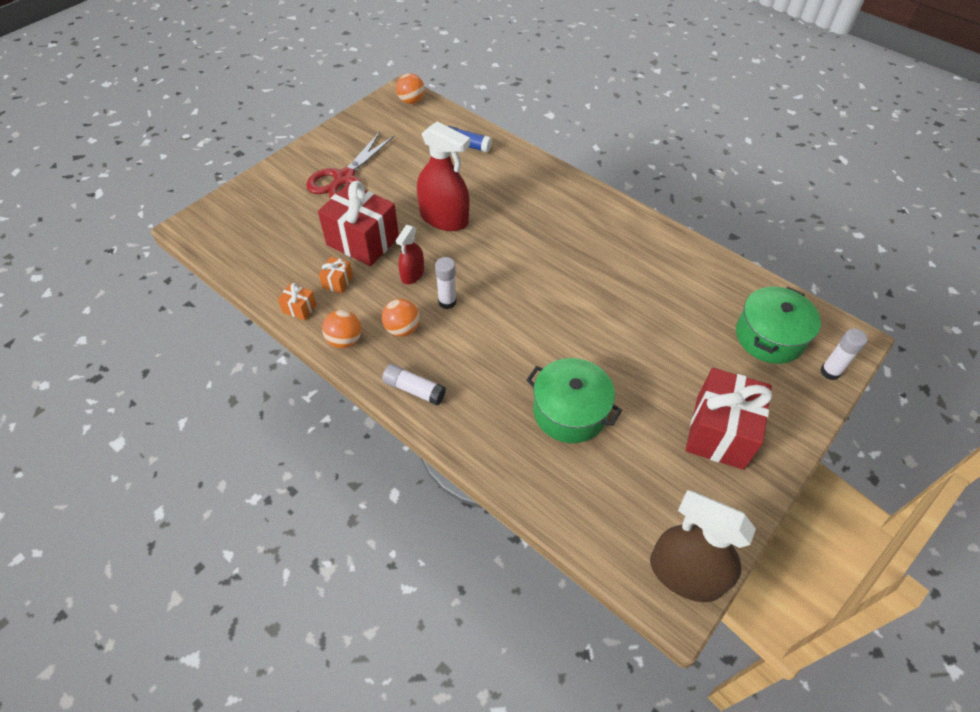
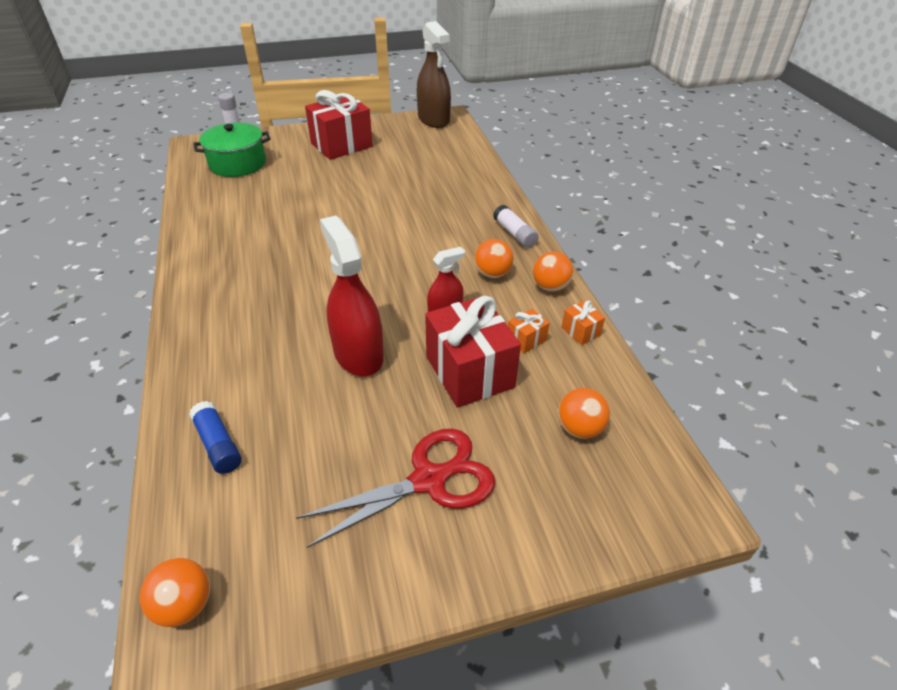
camera: 145 degrees left, 10 degrees down
white glue stick [435,257,457,309] -> none
green pot [526,358,622,443] -> none
none -> orange ball [558,388,610,439]

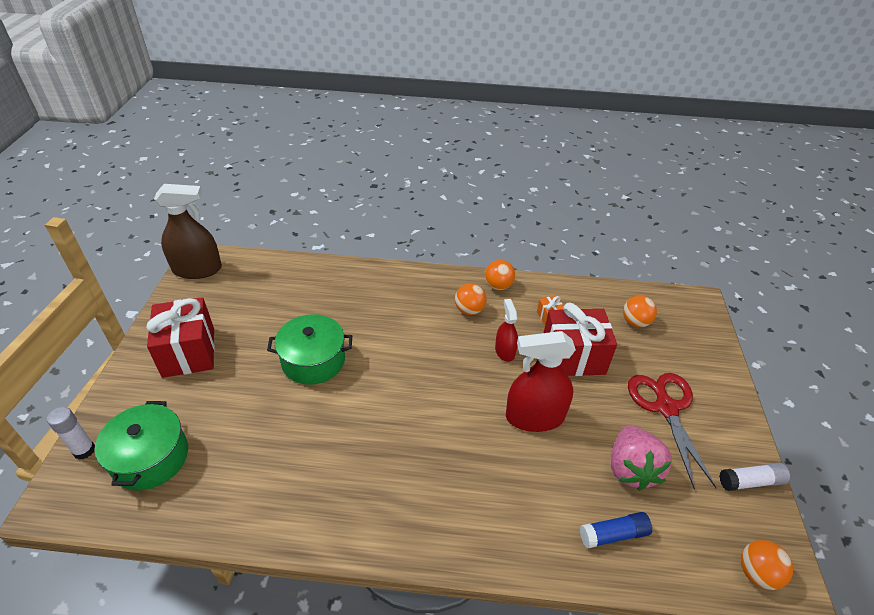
camera: 70 degrees left, 0 degrees up
white glue stick [493,205,539,248] -> white glue stick moved to [719,463,790,491]
orange gift [561,301,605,345] -> none
none -> green pot [267,314,352,385]
none -> pink strawberry [611,426,672,491]

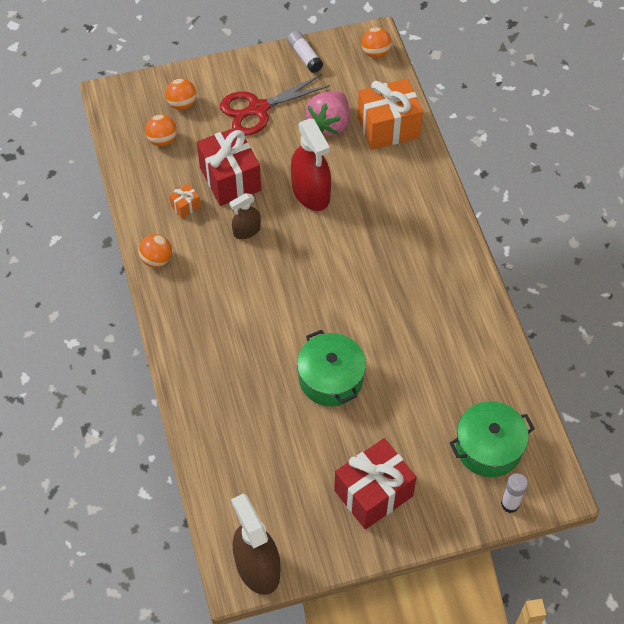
camera: 110 degrees left, 15 degrees up
orange ball [455,283,486,315] -> orange ball moved to [166,79,197,110]
red spray bottle [495,299,518,362] -> brown spray bottle [229,193,261,239]
blue glue stick [580,512,652,549] -> orange gift [357,78,423,150]
pink strawberry [611,426,672,491] -> pink strawberry turned 135 degrees clockwise [305,91,349,136]

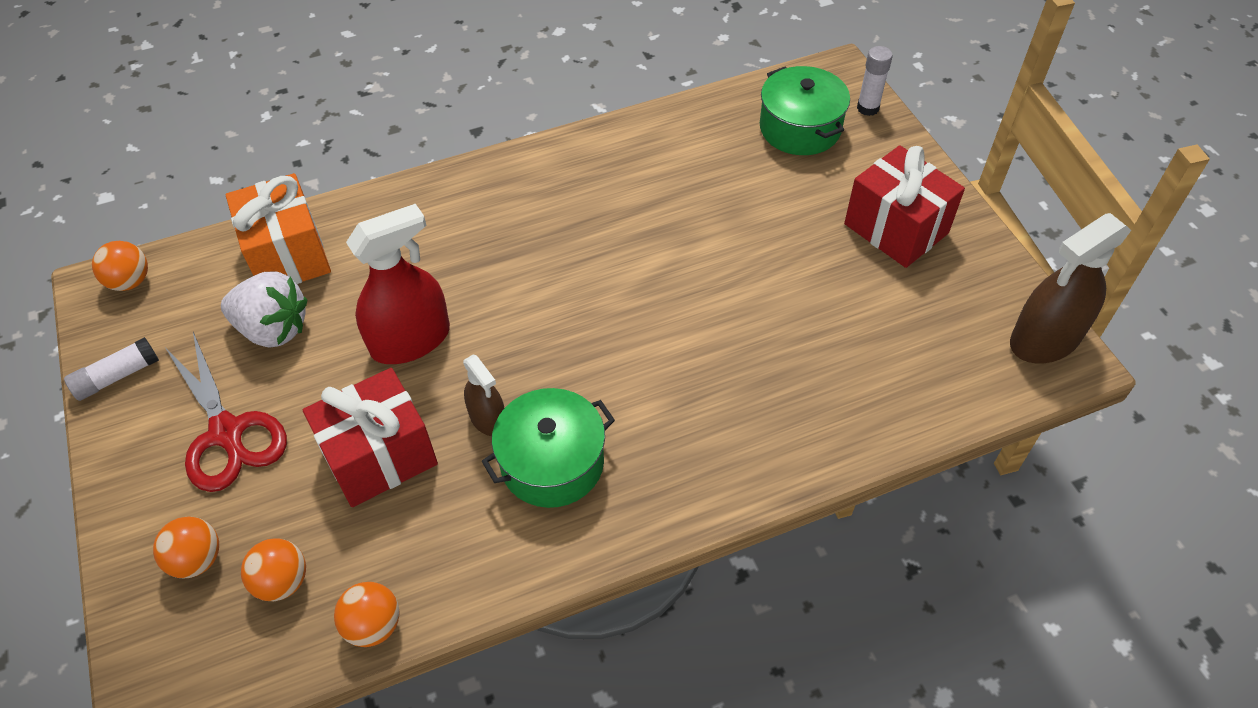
camera: 95 degrees left, 5 degrees down
orange ball [138,234,172,268] -> orange ball moved to [334,582,400,647]
orange gift [169,184,201,218] -> none
green pot [297,330,366,407] -> green pot moved to [481,388,615,508]
pink strawberry [305,91,349,136] -> white strawberry [221,271,308,348]

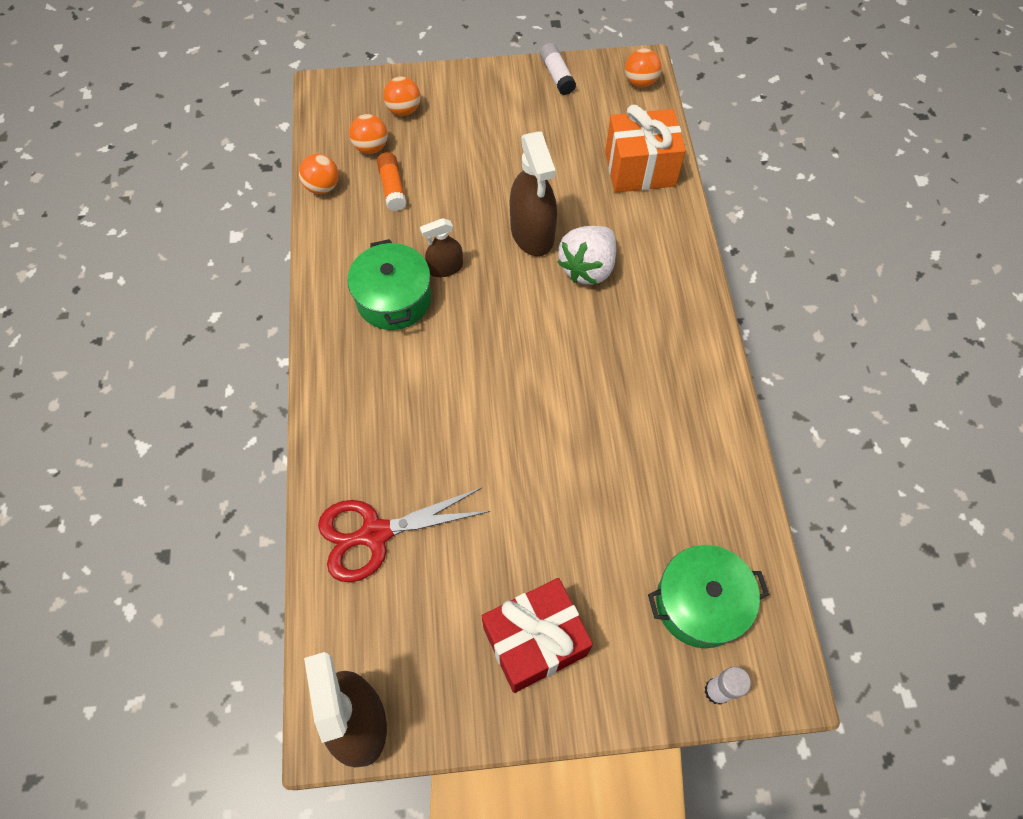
camera: 105 degrees right, 10 degrees up
red scissors [166,332,287,492] -> red scissors moved to [318,488,490,582]
white strawberry [221,271,308,348] -> white strawberry moved to [557,226,616,285]
red gift [303,368,438,507] -> none
red spray bottle [346,204,450,364] -> brown spray bottle [510,131,557,256]
none -> orange glue stick [377,152,407,211]

